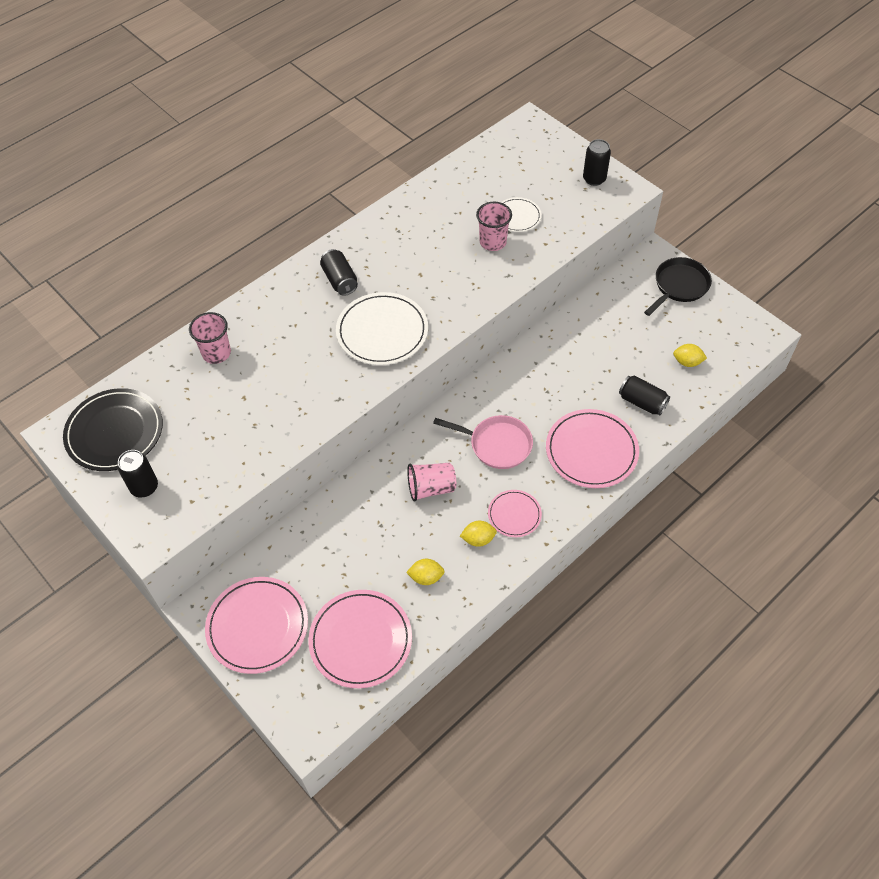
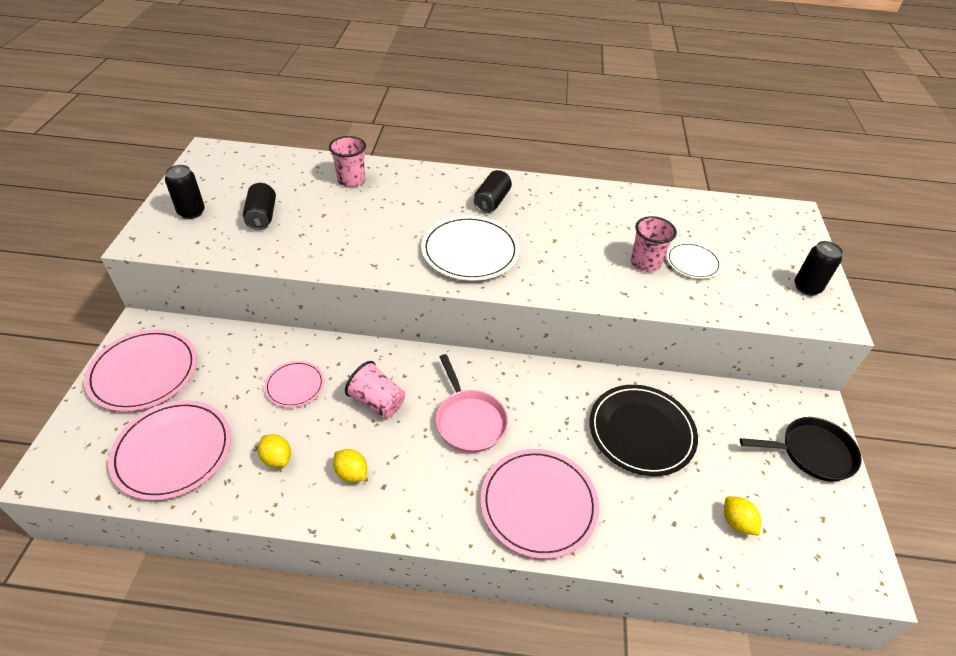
camera: 45 degrees right, 10 degrees down
black plate [63,388,163,471] -> black plate moved to [589,385,698,476]
pink plate [488,490,542,537] -> pink plate moved to [264,361,324,408]
black can [619,376,670,416] -> black can moved to [243,183,276,230]

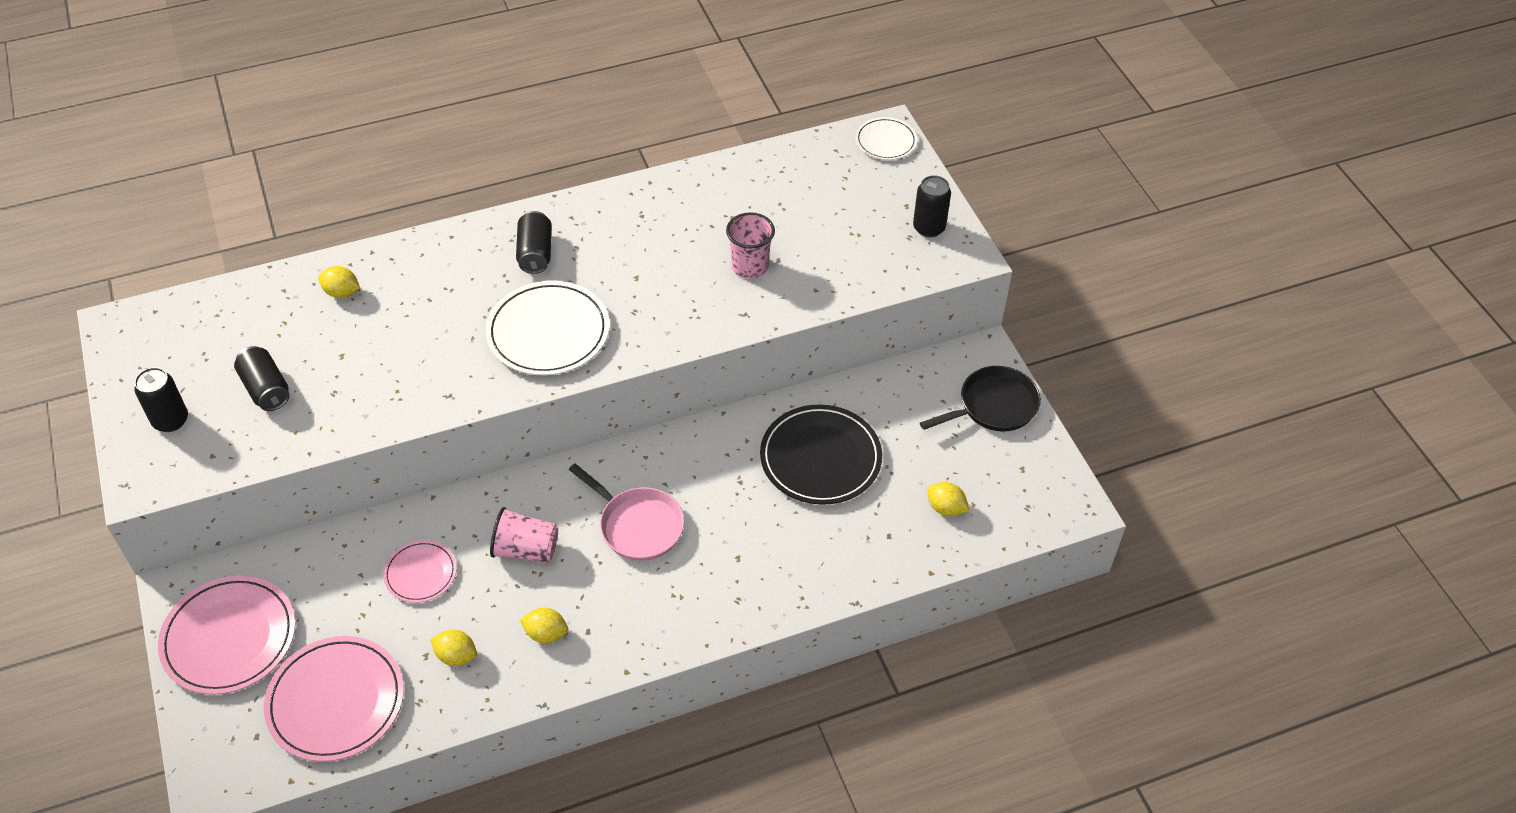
camera: 25 degrees left, 5 degrees up
pink cup [329,136,366,187] -> yellow lemon [318,266,360,298]
pink plate [481,449,599,559] -> none
white plate [667,242,722,279] -> white plate moved to [856,117,917,160]

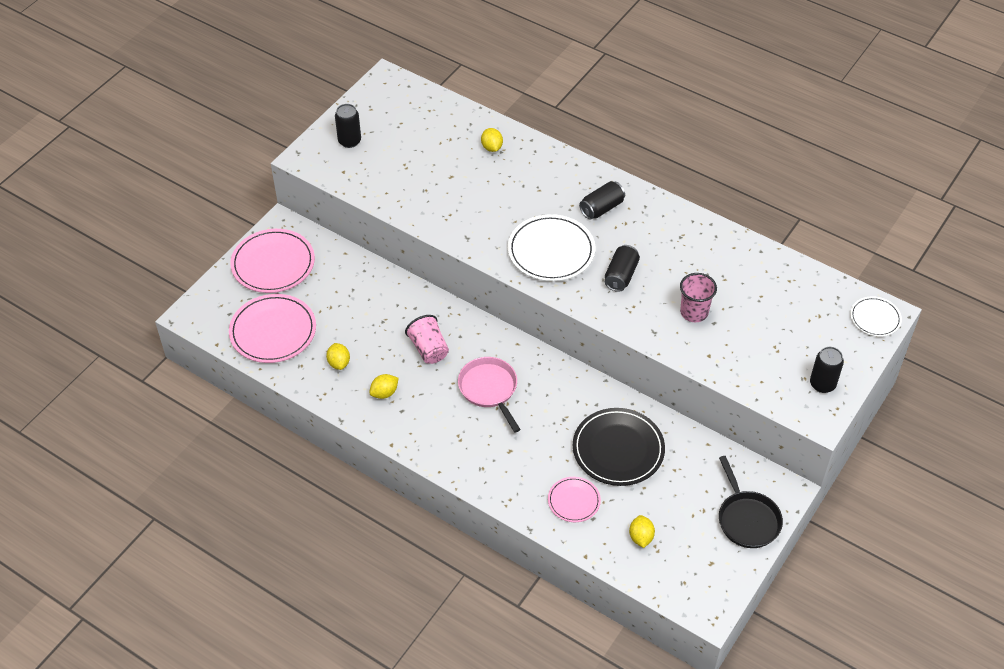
camera: 55 degrees right, 0 degrees up
black can [234,346,289,411] -> black can moved to [605,245,640,292]
pink plate [383,540,457,603] -> pink plate moved to [548,477,601,522]
yellow lemon [520,608,568,643] -> yellow lemon turned 75 degrees clockwise [369,374,399,399]
pink pan [569,464,685,561] -> pink pan turned 150 degrees clockwise [458,357,521,433]
black pan [920,366,1041,431] -> black pan turned 45 degrees clockwise [719,456,783,548]

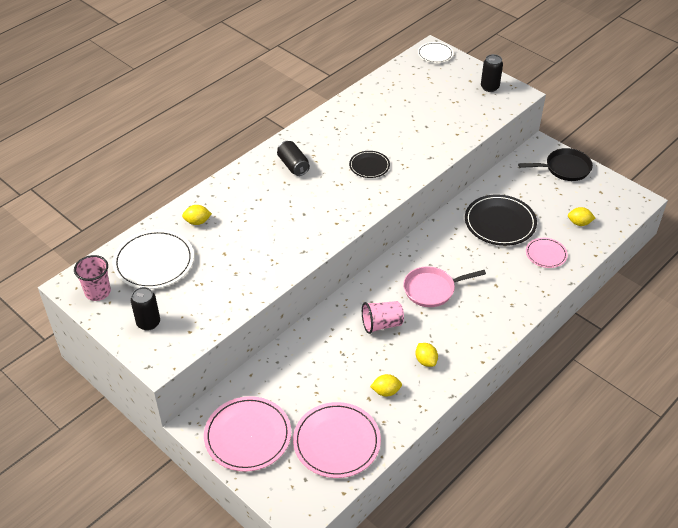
camera: 80 degrees left, 5 degrees down
white plate [508,214,595,281] -> white plate moved to [113,230,194,289]
black can [605,245,640,292] -> black plate [349,151,390,178]
pink cup [680,273,717,322] -> pink cup moved to [74,255,111,301]

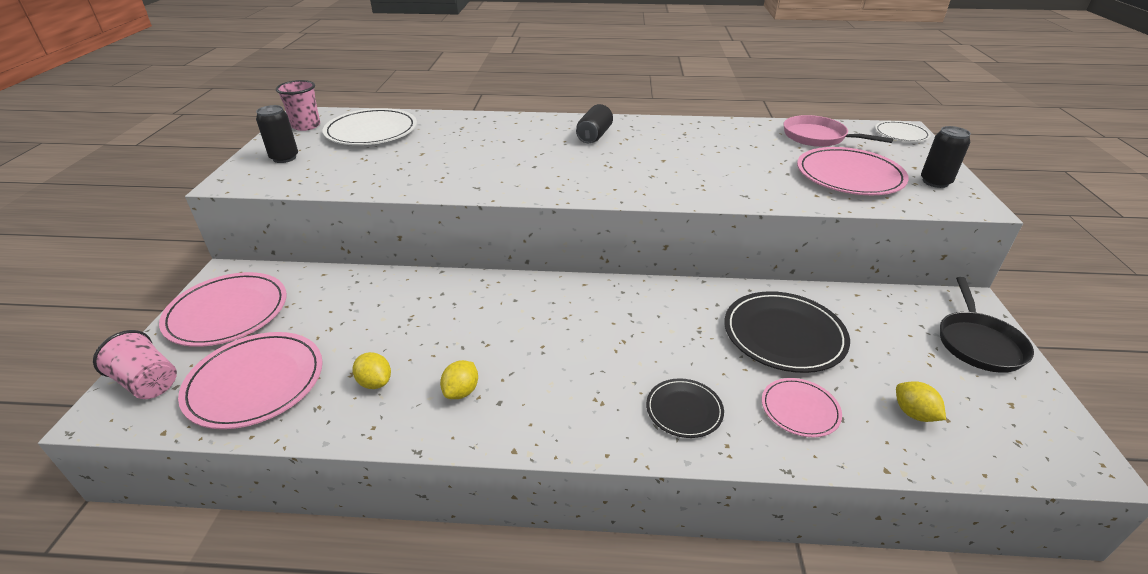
camera: 50 degrees right, 10 degrees down
yellow lemon [182,205,212,225] -> none
black plate [349,151,390,178] -> black plate moved to [646,378,724,438]
pink cup [362,301,404,334] -> pink cup moved to [93,330,177,399]
pink pan [403,266,486,307] -> pink pan moved to [783,115,893,147]
black pan [518,148,593,181] -> black pan turned 60 degrees clockwise [940,277,1034,373]
none -> pink plate [797,147,909,195]

